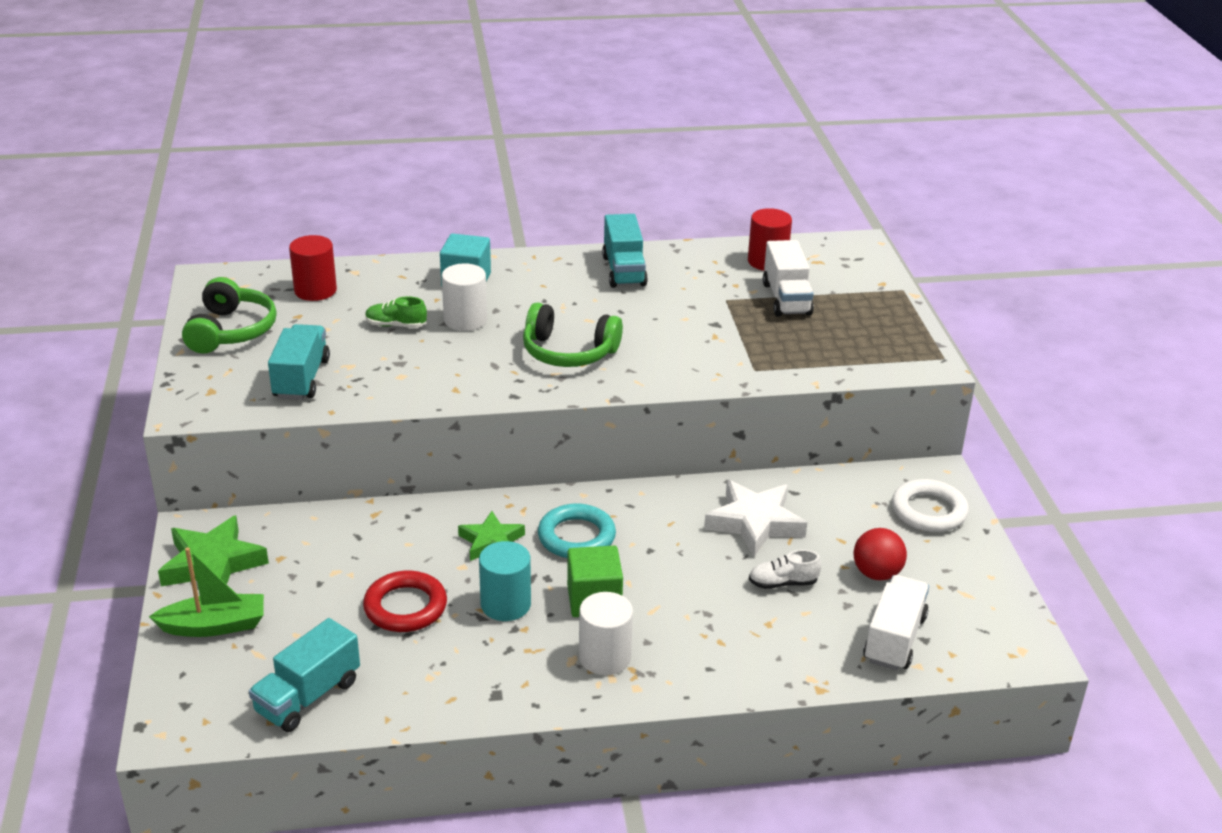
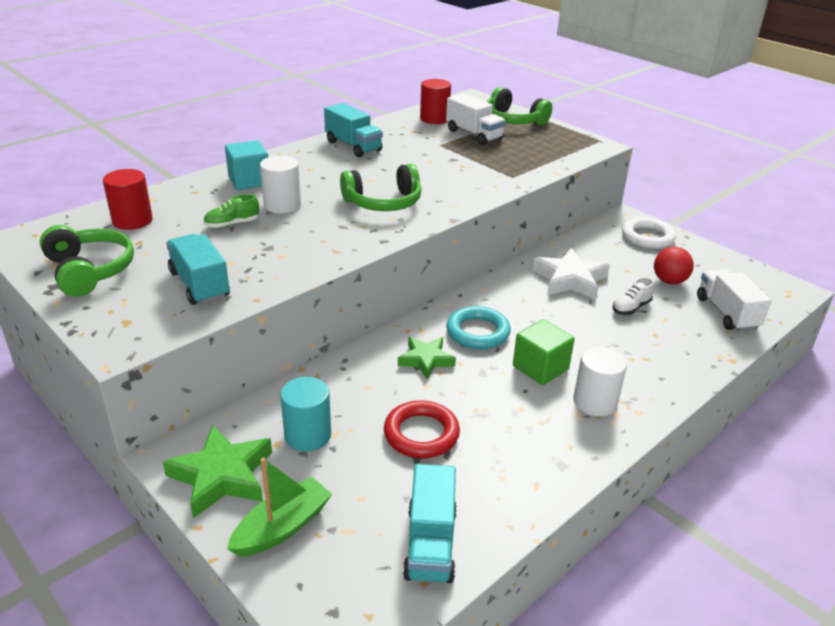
camera: 35 degrees left, 0 degrees up
turquoise cylinder [479,541,531,621] -> turquoise cylinder moved to [280,377,331,452]
none -> green headphones [486,87,552,125]

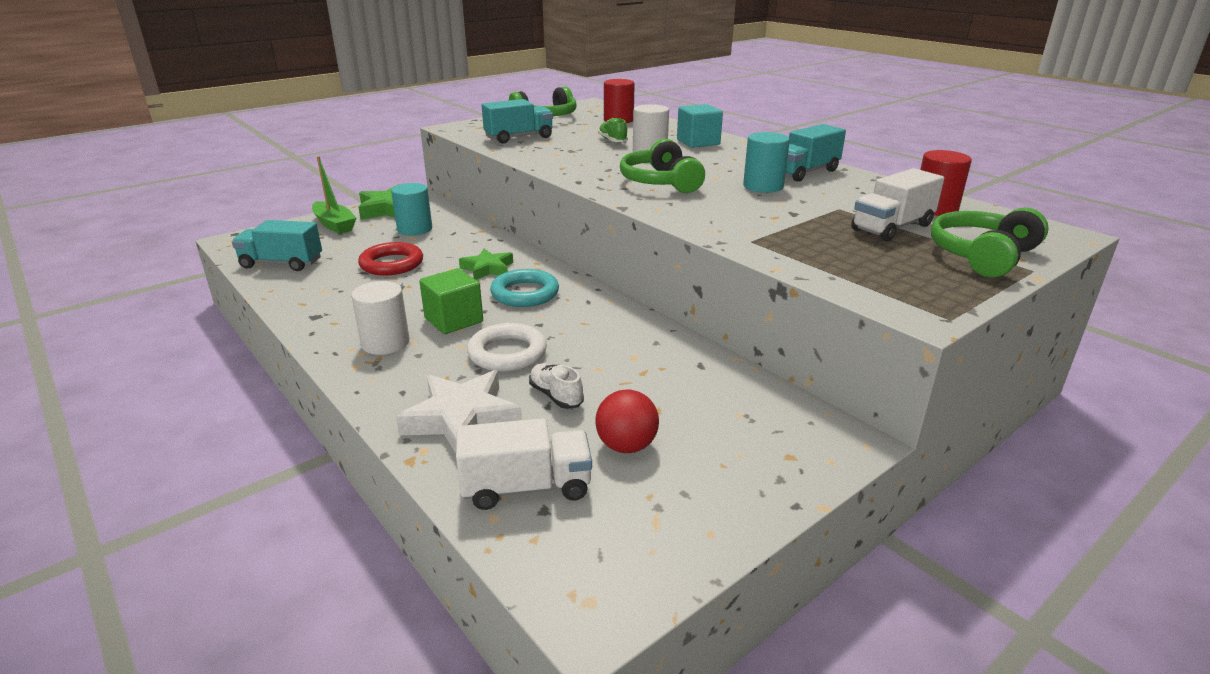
camera: 95 degrees right, 5 degrees down
white star [533,248,610,300] -> white star moved to [396,370,522,453]
white ring [622,217,676,249] -> white ring moved to [467,323,547,372]
none -> turquoise cylinder [743,132,790,193]

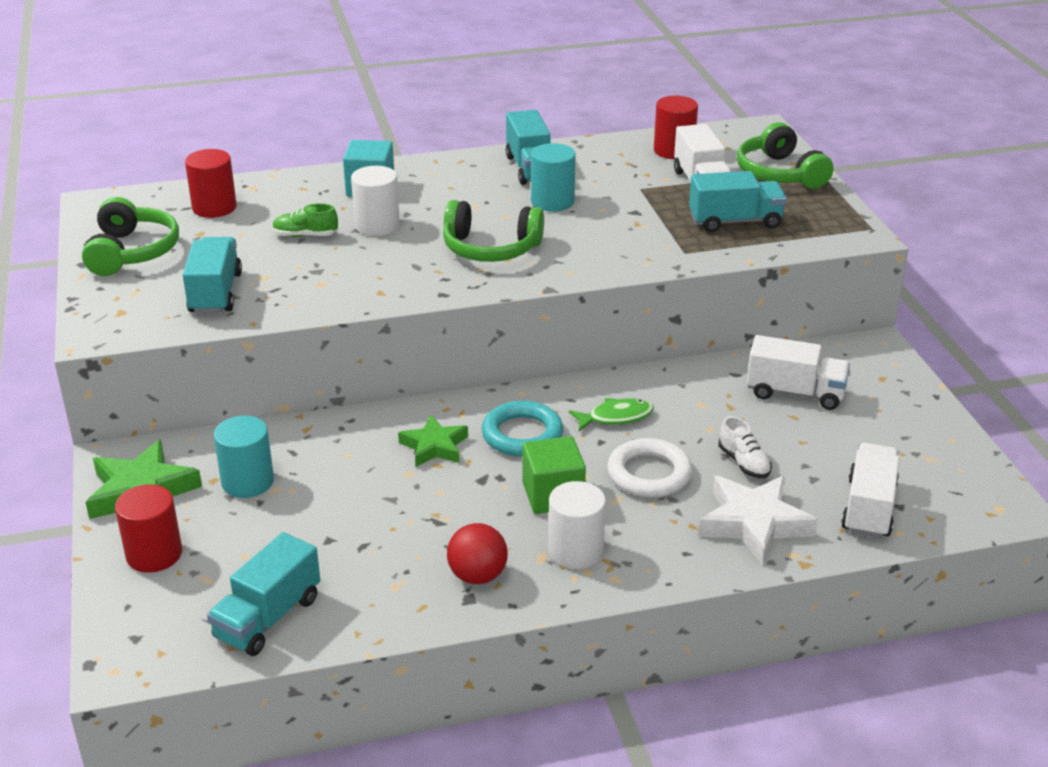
camera: 65 degrees left, 5 degrees up
green boat [312,156,356,234] -> red cylinder [115,484,182,573]
red ring [358,242,423,276] -> none
white shoe [529,363,584,409] -> white shoe turned 105 degrees counterclockwise [718,416,772,478]
red ball [595,389,659,453] -> red ball moved to [447,523,508,584]
none -> green fish [569,398,654,431]
none -> turquoise truck [689,171,787,232]
none -> white truck [747,335,850,410]

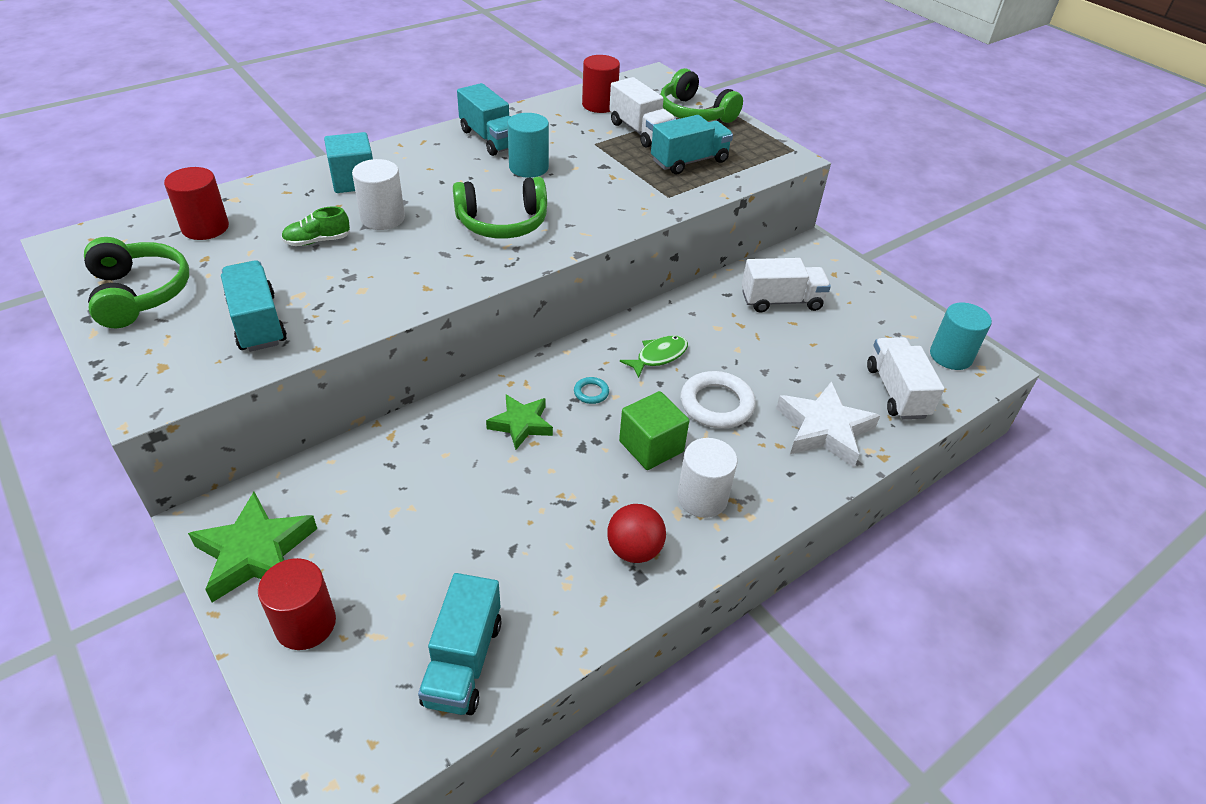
camera: 25 degrees left, 10 degrees up
turquoise cylinder [214,416,274,498] -> turquoise cylinder moved to [930,303,992,370]
turquoise ring [482,401,563,456] -> turquoise ring [574,377,609,404], size x0.47
white shoe [718,416,772,478] -> none

